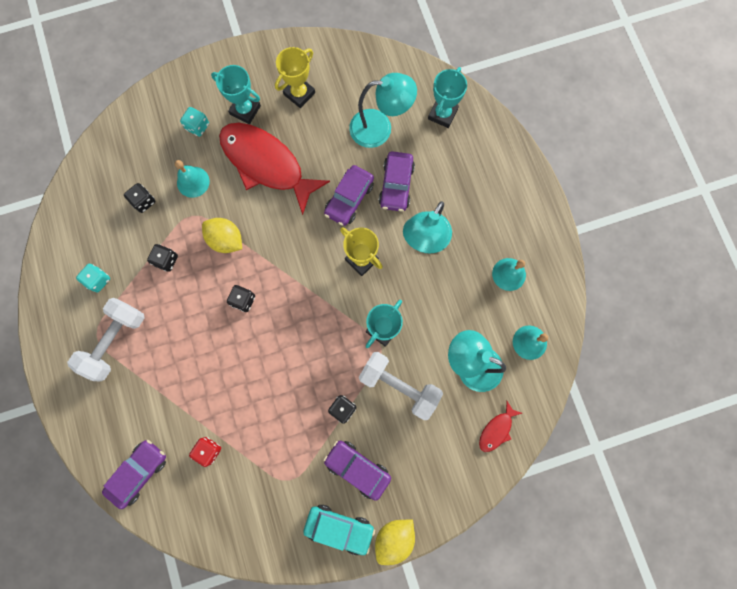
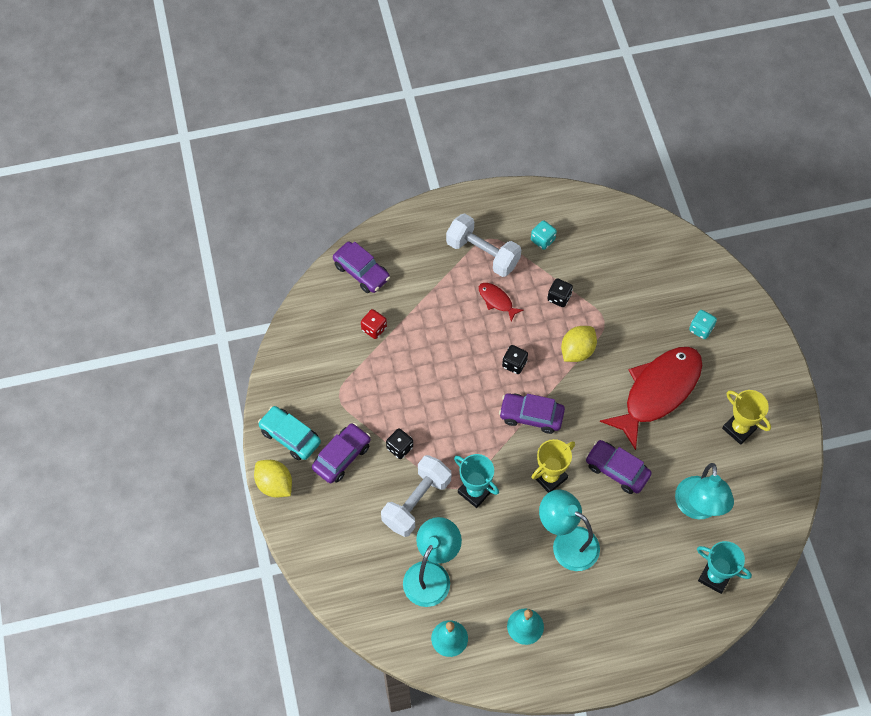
camera: 95 degrees right, 15 degrees down
black dice [124,183,156,213] -> none
turquoise bell [175,160,210,198] -> none
turquoise trophy [211,65,261,124] -> none
turquoise car [303,505,375,555] -> turquoise car turned 105 degrees clockwise [258,406,321,460]
purple car [379,151,415,212] -> purple car moved to [499,393,565,434]
red fish [479,401,522,452] -> red fish moved to [479,283,524,322]

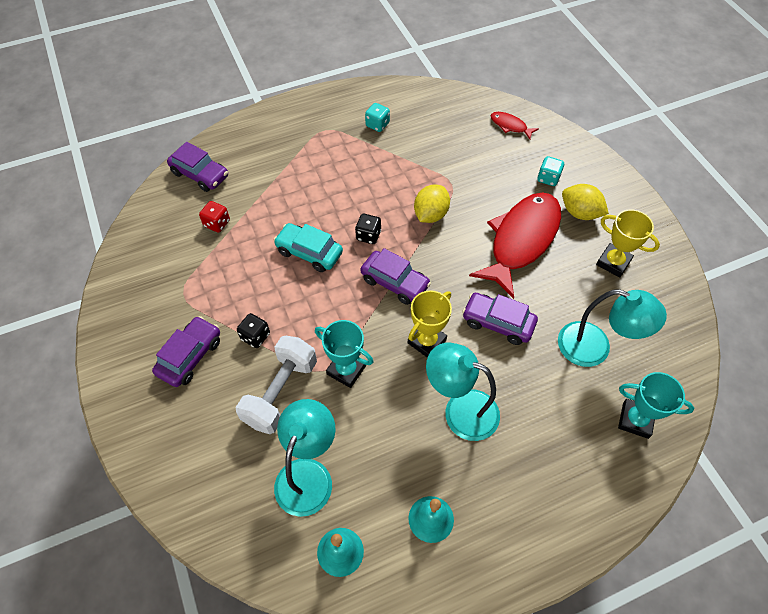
camera: 10 degrees left, 5 degrees down
yellow lemon [254,460,292,498] -> yellow lemon moved to [562,184,609,220]
turquoise car [258,406,321,460] -> turquoise car moved to [274,223,343,272]
white dumbbell [446,213,521,277] -> none
red fish [479,283,524,322] -> red fish moved to [491,112,539,139]
purple car [499,393,565,434] -> purple car turned 150 degrees counterclockwise [361,248,431,305]
black dice [547,279,573,307] -> none
turquoise lamp [675,463,734,519] -> turquoise lamp turned 60 degrees counterclockwise [558,289,667,367]

